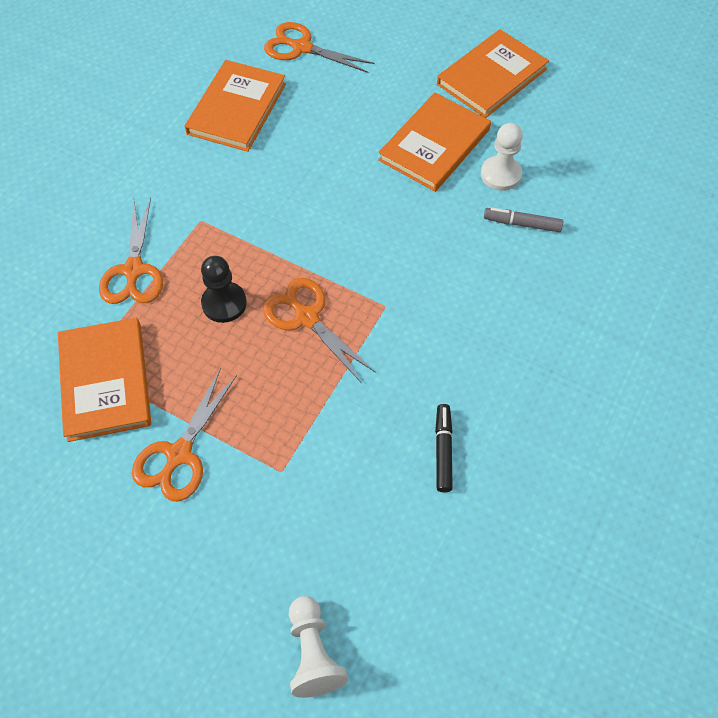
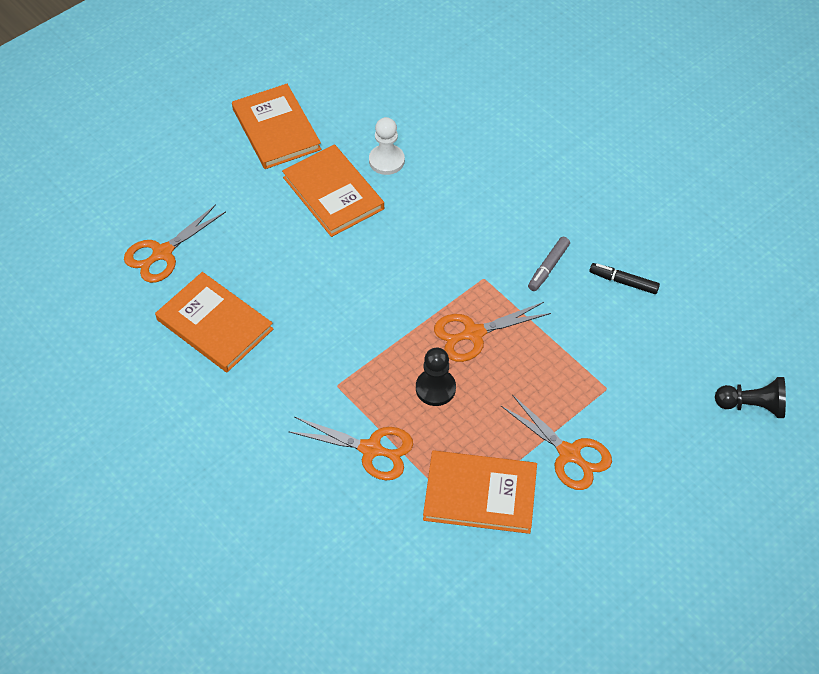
camera: 70 degrees left, 5 degrees down
white pawn [289,596,348,698] -> black pawn [715,377,786,418]
grey marker [484,208,563,232] -> grey marker moved to [528,237,570,291]

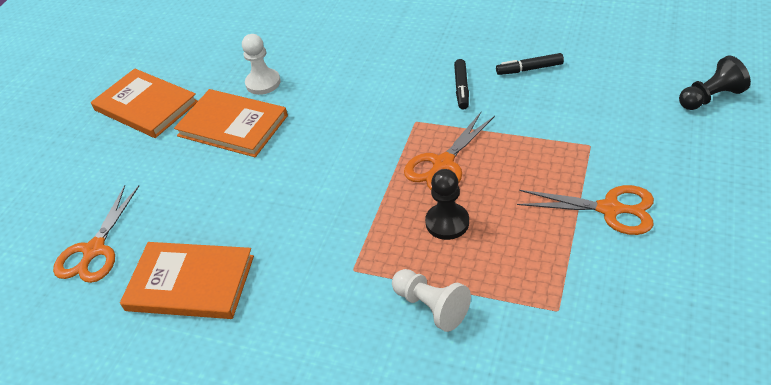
camera: 25 degrees left, 10 degrees down
orange scissors [288,417,413,480] -> white pawn [392,269,471,332]
orange book [423,451,537,534] -> none
grey marker [528,237,570,291] -> black marker [454,59,469,110]

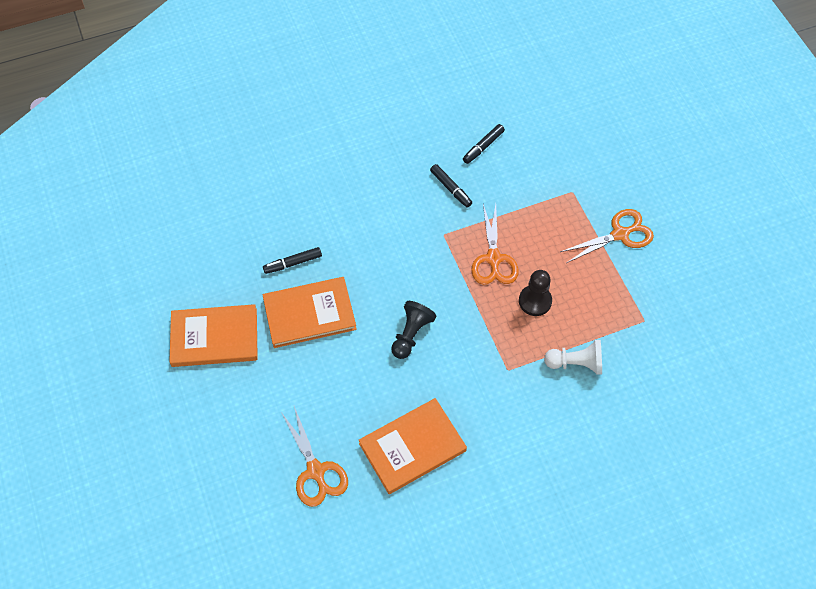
camera: 45 degrees left, 15 degrees up
white pawn [242,34,281,95] -> black marker [263,247,322,274]
black pawn [679,55,751,110] -> black pawn moved to [391,301,436,359]

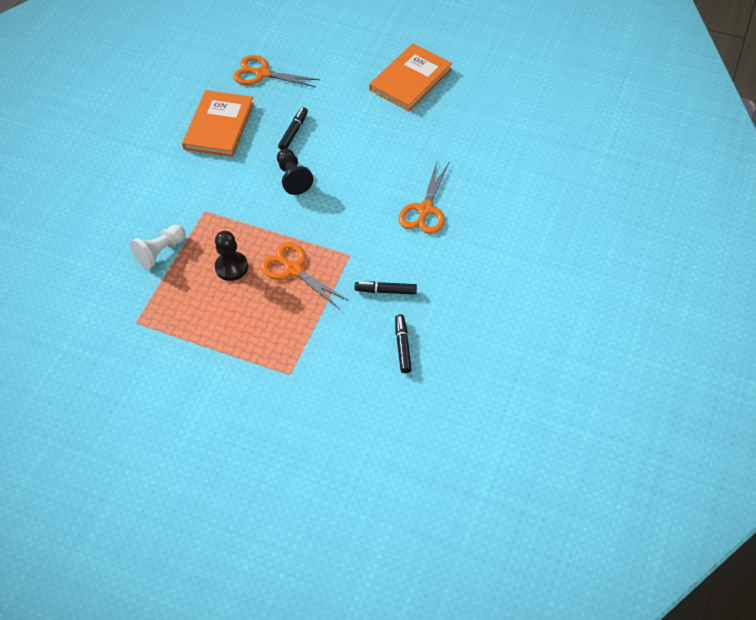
camera: 135 degrees right, 5 degrees down
black marker [263,247,322,274] -> black marker moved to [278,107,308,150]
orange book [263,277,357,348] -> none
orange scissors [560,209,654,263] -> orange scissors moved to [398,162,449,234]

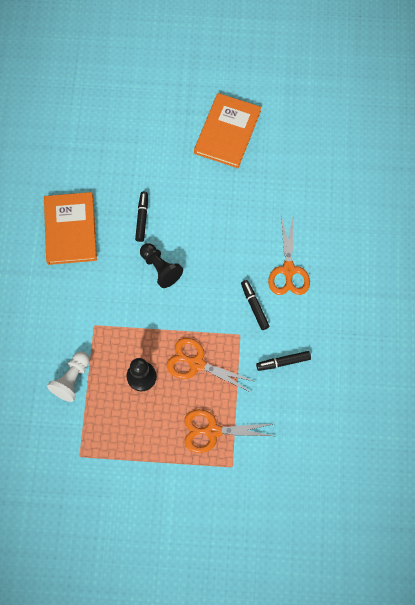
camera: 20 degrees left, 15 degrees up
orange scissors [233,55,320,87] -> orange scissors moved to [184,409,274,453]
black marker [395,314,412,373] -> black marker moved to [241,280,269,330]

